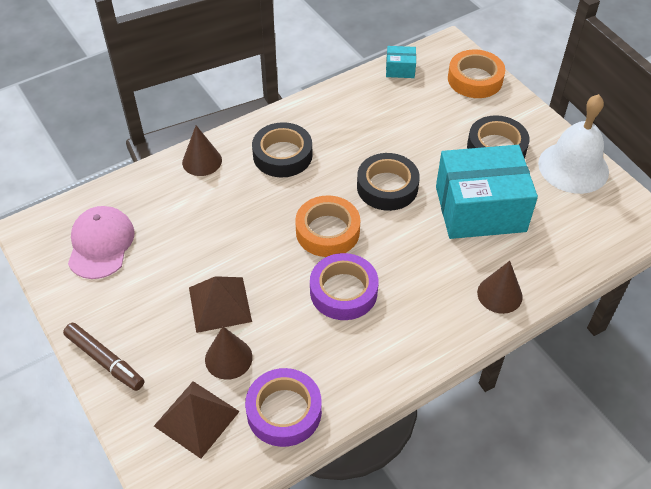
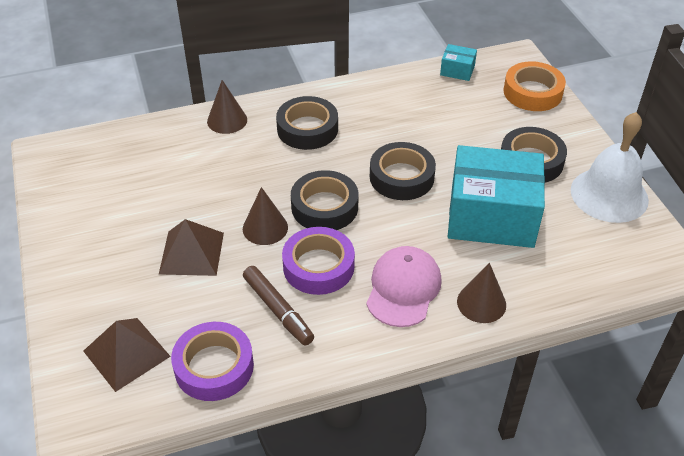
camera: 15 degrees right, 5 degrees down
brown marker [63,323,144,391] -> brown marker moved to [243,266,314,346]
pink cap [68,206,135,279] -> pink cap moved to [366,246,442,327]
brown cone [205,326,252,380] -> brown cone moved to [243,187,288,245]
orange tape [295,195,360,257] -> black tape [291,170,359,230]

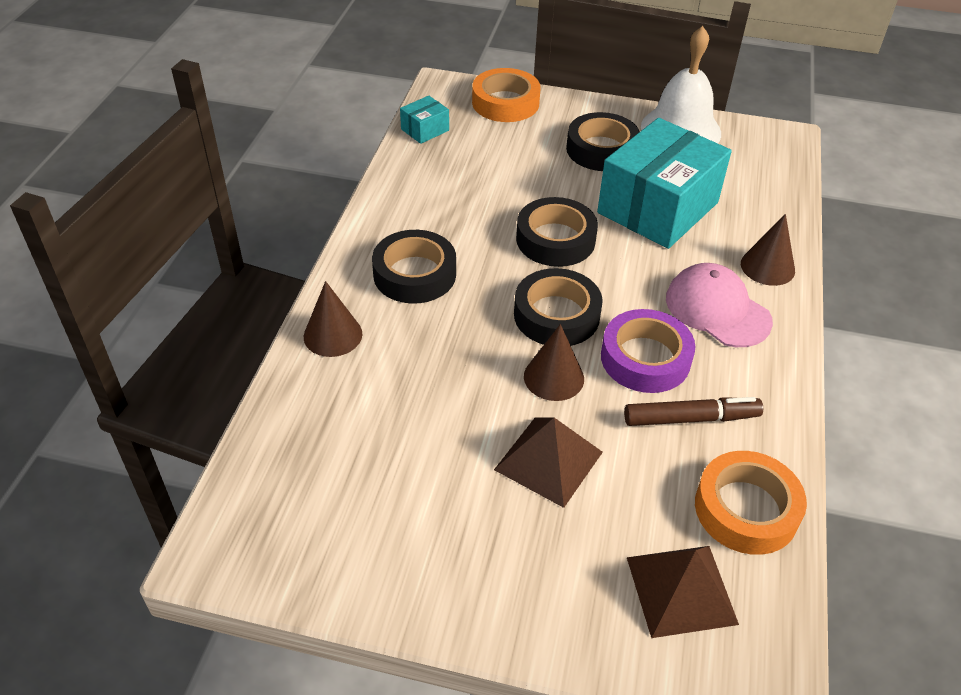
camera: 60 degrees left, 0 degrees up
purple tape [171,322,254,401] -> orange tape [695,451,807,555]

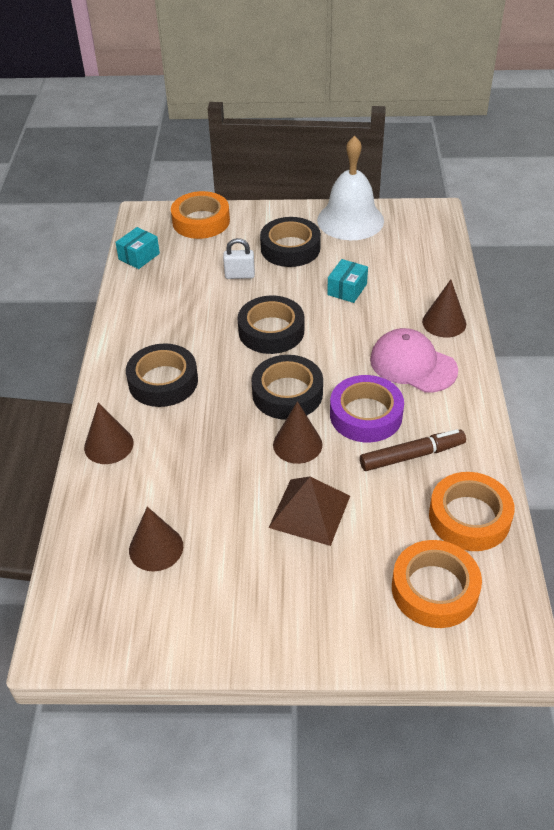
camera: 10 degrees left, 0 degrees up
turquoise box [597,118,732,249] -> turquoise box [327,259,368,303], size x0.42
brown pyramid [627,546,739,638] -> orange tape [392,540,482,628]
none -> brown cone [129,507,183,571]
none -> white padlock [223,238,255,279]

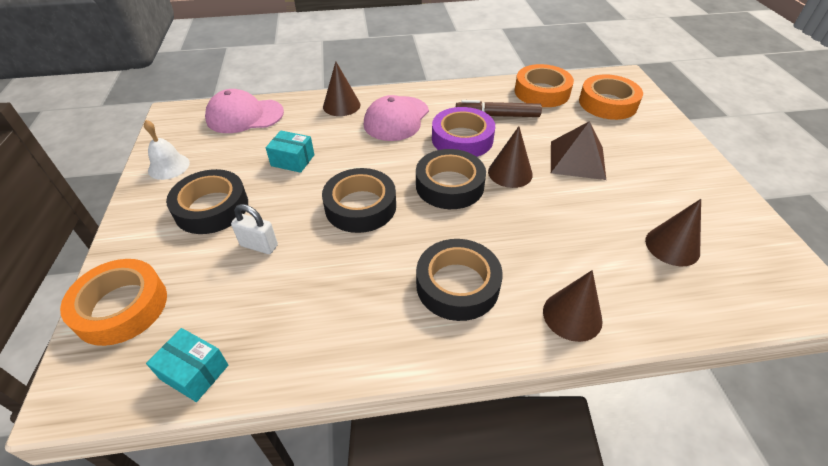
camera: 100 degrees left, 0 degrees up
white padlock [223,238,255,279] -> white padlock turned 60 degrees counterclockwise [231,204,278,254]
white bell [317,136,384,240] -> white bell [144,120,190,180], size x0.52
brown marker [360,429,466,471] -> brown marker turned 60 degrees counterclockwise [456,100,542,117]
none -> pink cap [205,89,284,133]

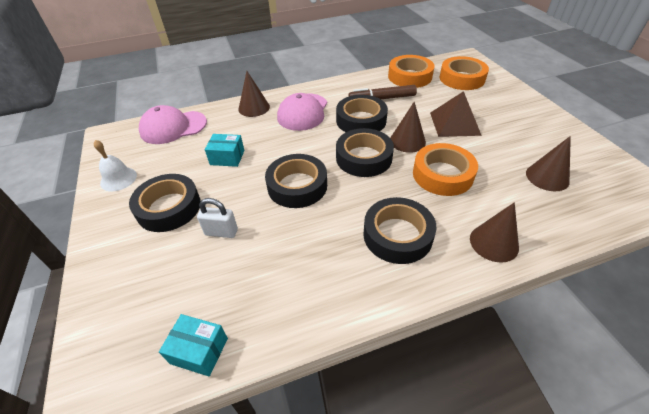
camera: 10 degrees left, 0 degrees up
orange tape [60,259,167,346] -> orange tape moved to [413,143,478,196]
purple tape [432,107,495,157] -> black tape [336,95,388,132]

